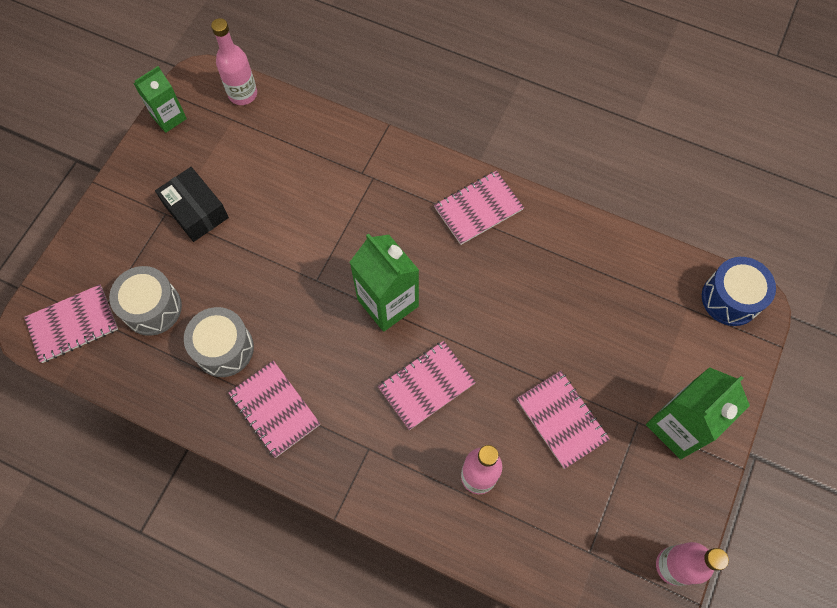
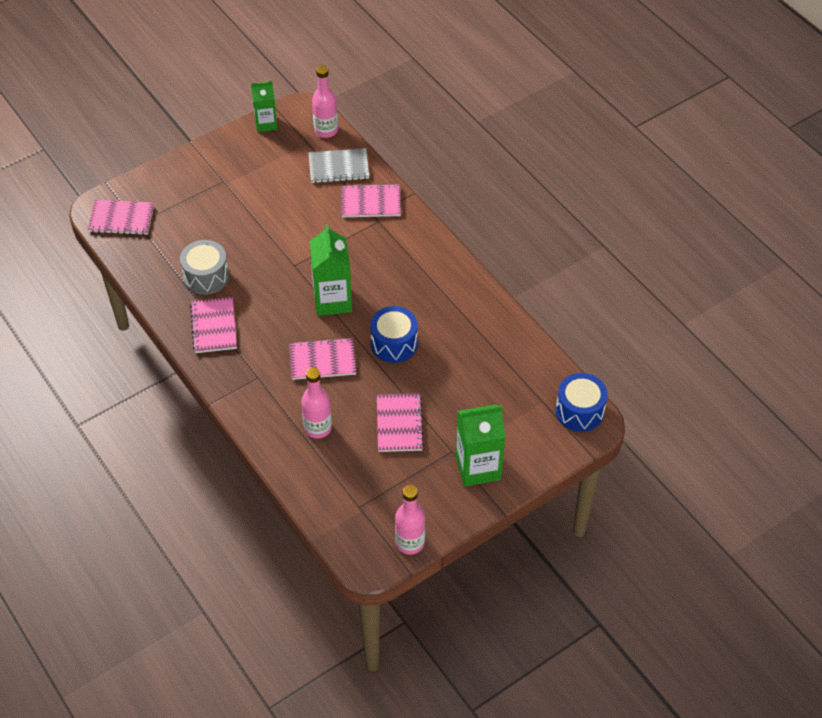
camera: 30 degrees right, 15 degrees down
grey drum [109,266,182,336] -> none
black box [155,167,229,242] -> none
pink notebook [434,171,524,245] -> pink notebook moved to [341,184,401,217]
none -> grey notebook [309,148,369,183]
none -> blue drum [370,306,418,363]

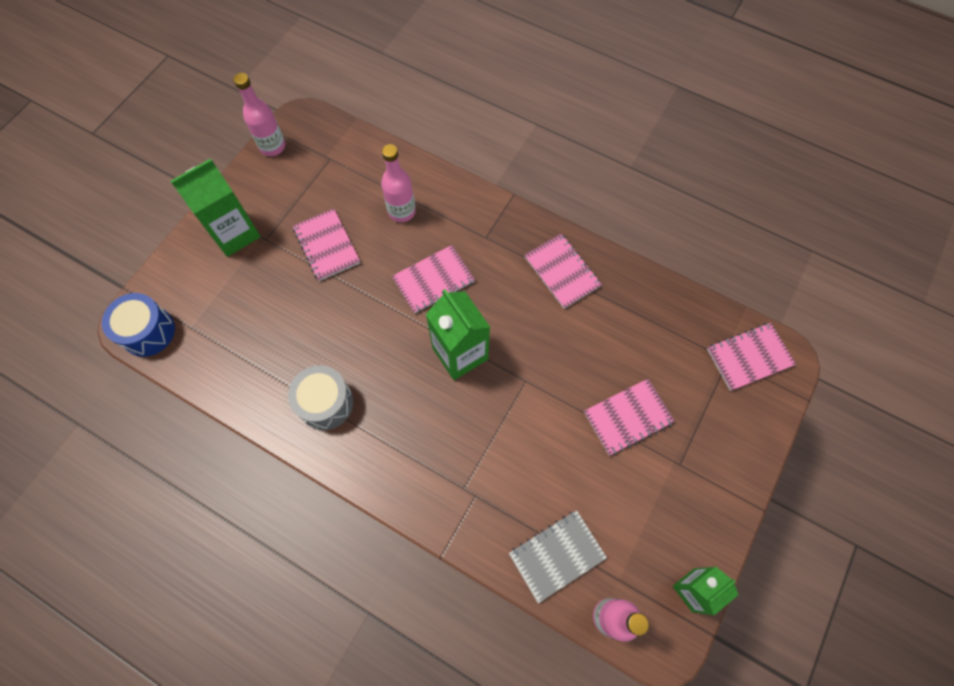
camera: 155 degrees right, 15 degrees up
grey drum [180,240,229,295] -> grey drum moved to [288,365,353,430]
pink notebook [341,184,401,217] -> pink notebook moved to [584,379,675,456]
blue drum [370,306,418,363] -> none

